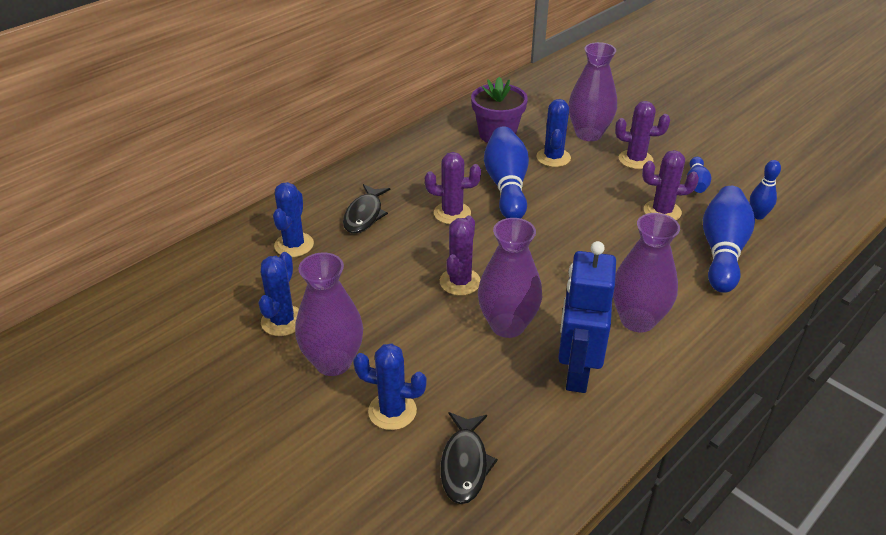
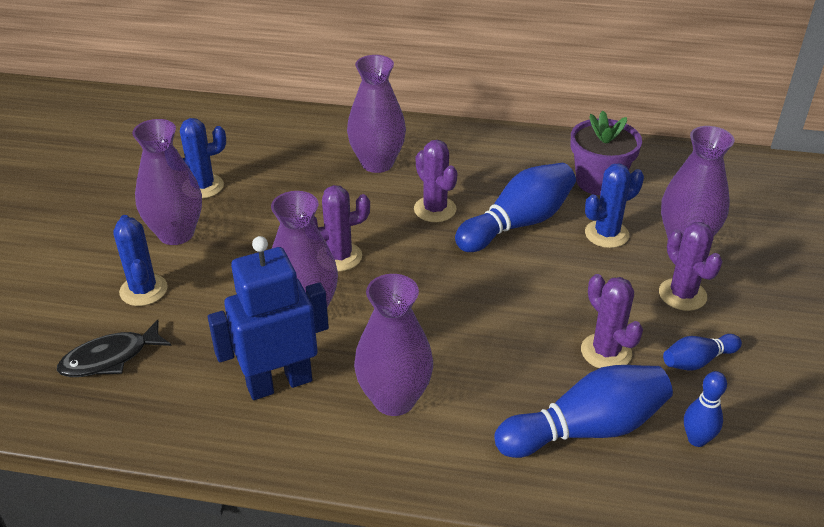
camera: 55 degrees right, 0 degrees up
blue cactus [273,182,314,257] -> none
black fish [343,184,390,234] -> purple vase [347,55,406,173]

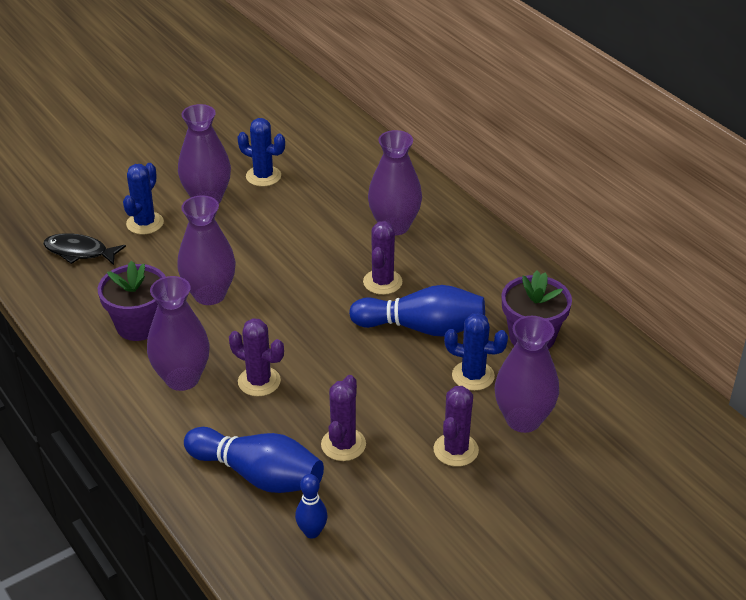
camera: 45 degrees right, 0 degrees up
blue robot [208,236,329,400] -> purple flower pot [98,260,166,341]
purple cactus [313,185,370,271] -> purple cactus moved to [229,318,284,396]
blue bowling pin [663,334,742,371] -> none

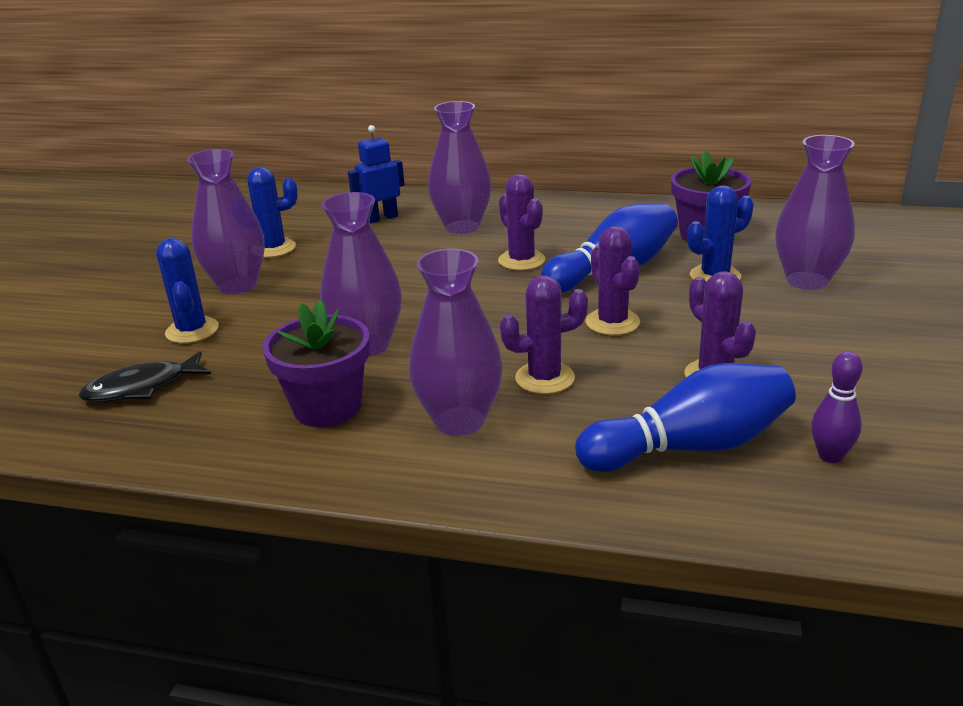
camera: 40 degrees left, 10 degrees down
blue bowling pin [295,474,328,539] -> purple bowling pin [811,351,863,463]
purple cactus [433,386,479,467] -> purple cactus moved to [585,226,640,335]
none -> blue robot [348,125,405,224]

